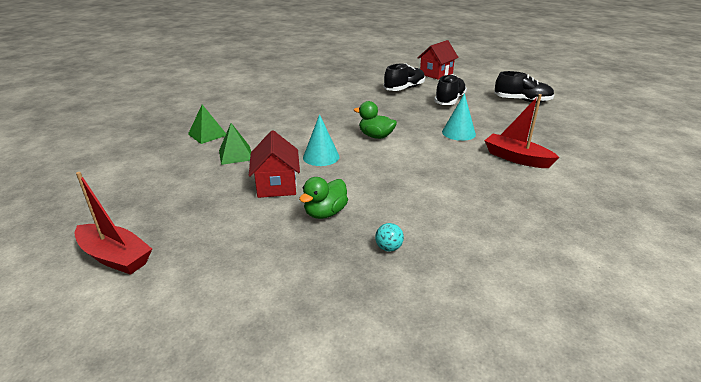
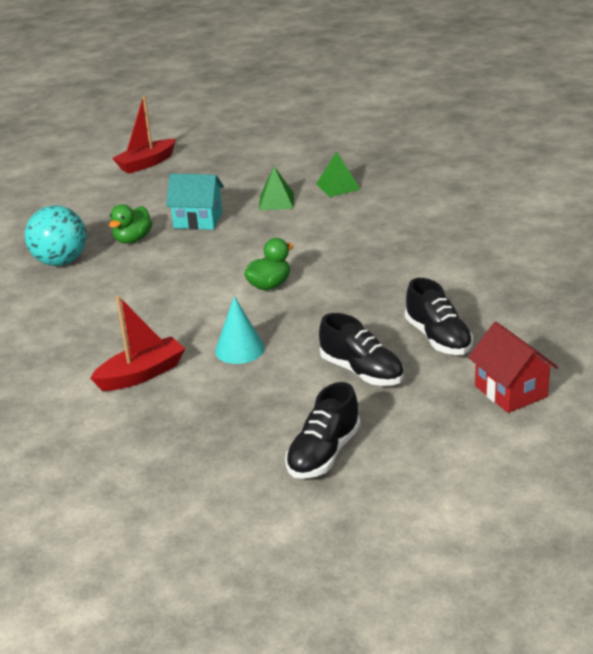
camera: 110 degrees right, 0 degrees up
red house [249,130,300,198] -> turquoise house [166,174,224,230]
green duck [299,177,348,219] -> green duck turned 120 degrees counterclockwise [109,204,152,244]
turquoise cone [303,114,339,166] -> none
turquoise ball [375,223,404,252] -> turquoise ball [25,205,86,266], size x2.43

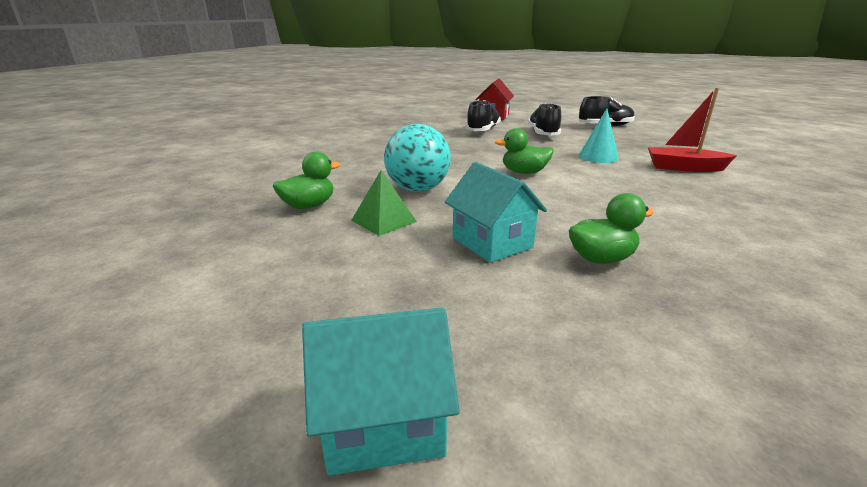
camera: 135 degrees left, 5 degrees down
turquoise ball [25,205,86,266] -> turquoise ball moved to [384,124,451,192]
red boat [112,95,176,174] -> turquoise house [302,307,460,476]
green pyramid [316,152,361,197] -> green duck [273,151,340,209]

